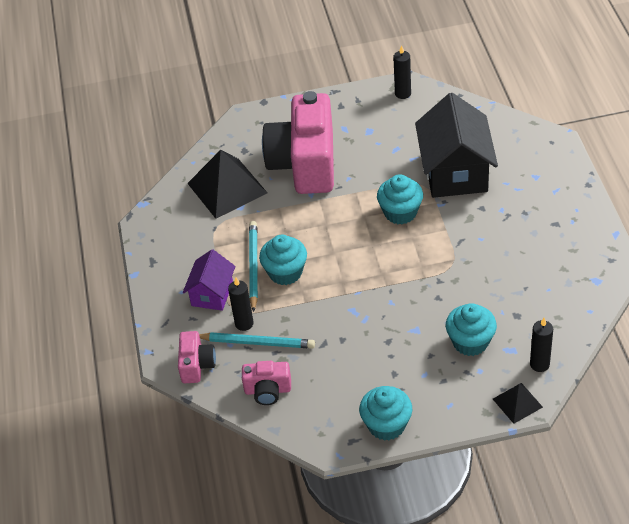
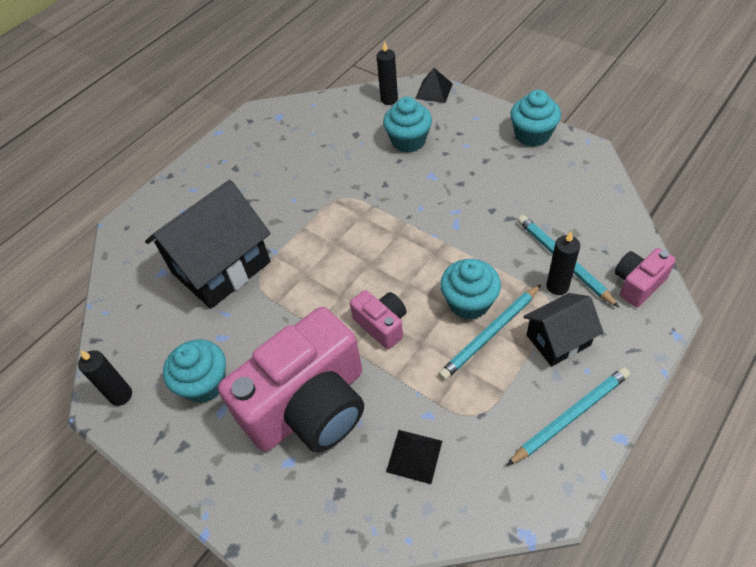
camera: 130 degrees left, 5 degrees up
purple house [183,249,236,311] -> black house [523,293,604,366]
black pyramid [187,150,267,219] -> black pyramid [386,430,442,484], size x0.52
pink camera [242,361,291,405] -> pink camera moved to [350,290,406,349]
turquoise cupcake [377,174,423,224] -> turquoise cupcake moved to [163,340,226,403]
none -> turquoise pencil [507,367,630,466]

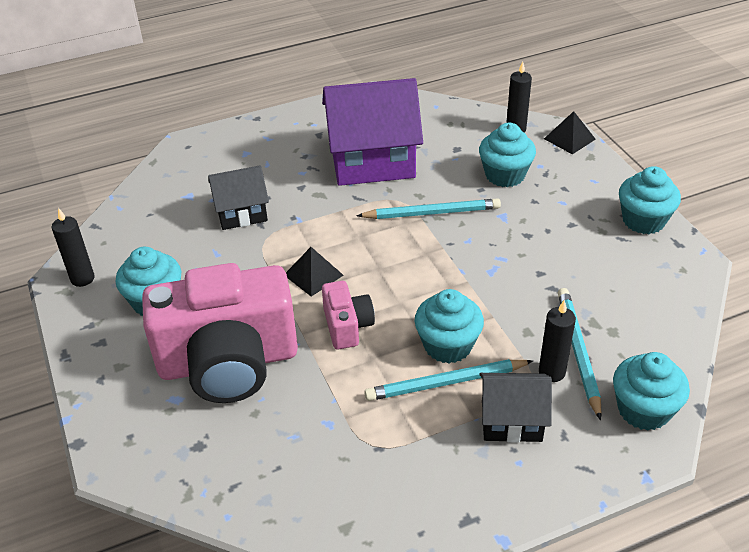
camera: 25 degrees right, 10 degrees down
black house [145,180,271,309] -> black house [208,165,269,230], size x0.56
black pyramid [386,430,442,484] -> black pyramid moved to [286,247,344,297]
turquoise pencil [507,367,630,466] -> turquoise pencil moved to [356,198,501,219]
pink camera [615,248,676,307] -> turquoise cupcake [613,352,690,430]
none -> purple house [322,78,423,186]

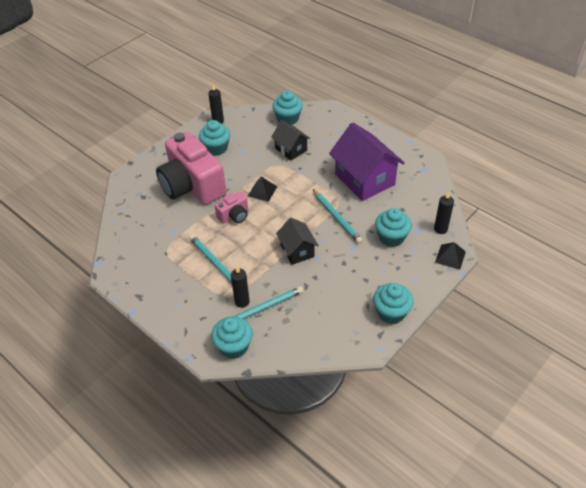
camera: 65 degrees right, 5 degrees up
turquoise cupcake [415,289,484,363] -> turquoise cupcake moved to [272,91,303,125]
black house [479,373,552,443] -> black house moved to [276,218,319,265]

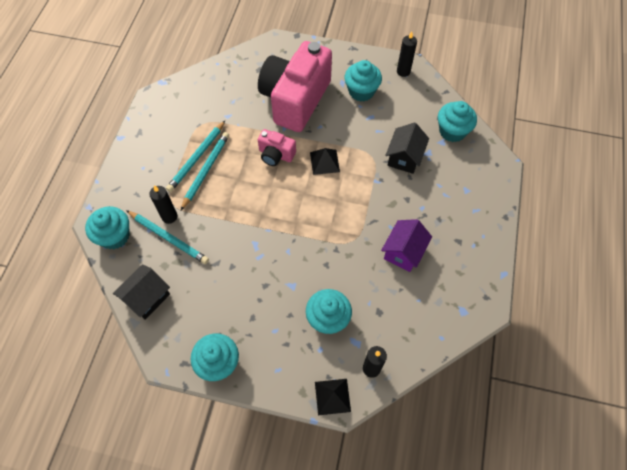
camera: 60 degrees right, 15 degrees up
black house [276,218,319,265] -> black house moved to [113,264,170,320]
turquoise pencil [313,189,363,244] -> turquoise pencil moved to [166,121,225,192]
purple house [329,122,405,201] -> purple house [381,219,432,272], size x0.56

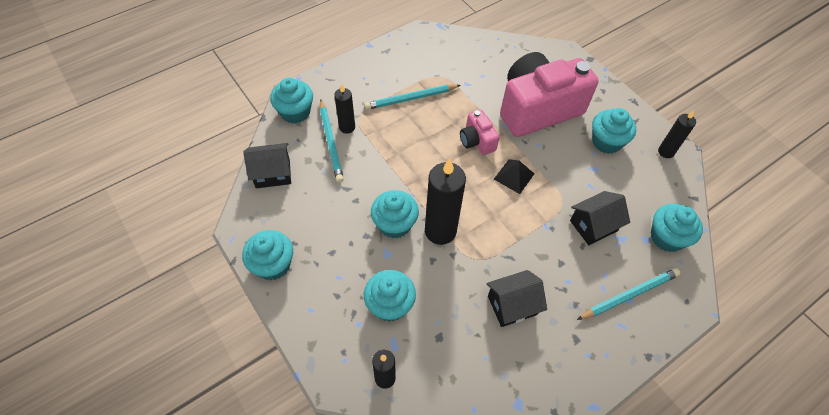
camera: 40 degrees right, 5 degrees down
turquoise pencil [181,132,229,210] -> turquoise pencil moved to [577,268,680,320]
black pyramid [315,379,351,415] -> none
purple house [381,219,432,272] -> black house [487,270,547,327]
none -> turquoise cupcake [371,190,419,239]
none -> black candle [425,158,466,245]

